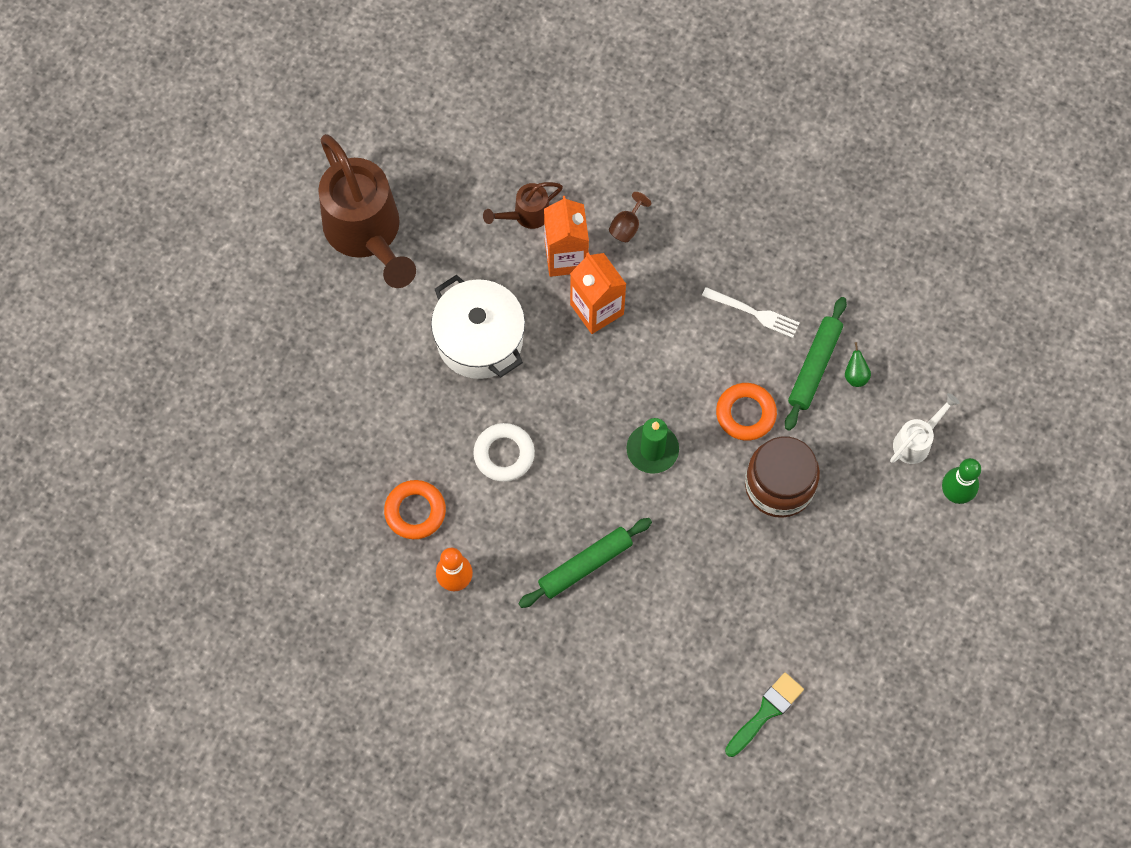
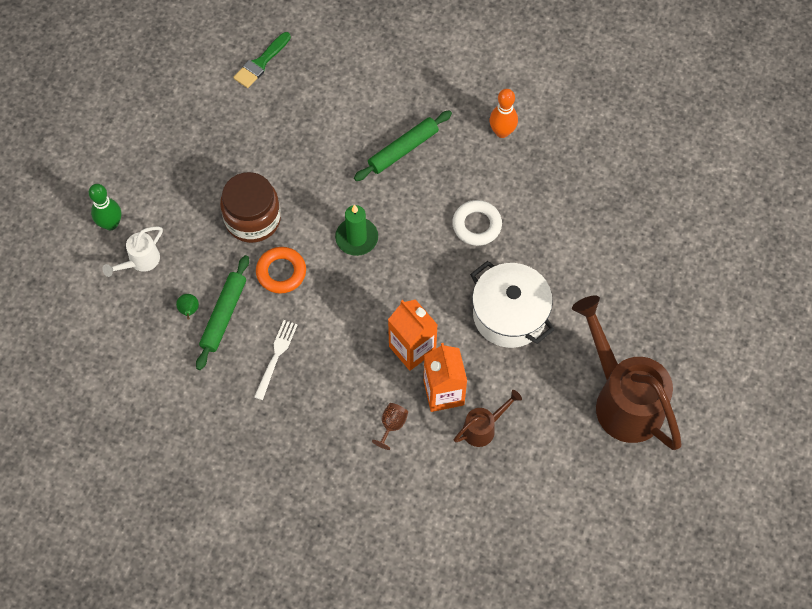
camera: 175 degrees right, 5 degrees down
orange ring [384,480,446,539] -> none
white fork [702,287,799,338] -> white fork turned 90 degrees clockwise [254,320,298,400]

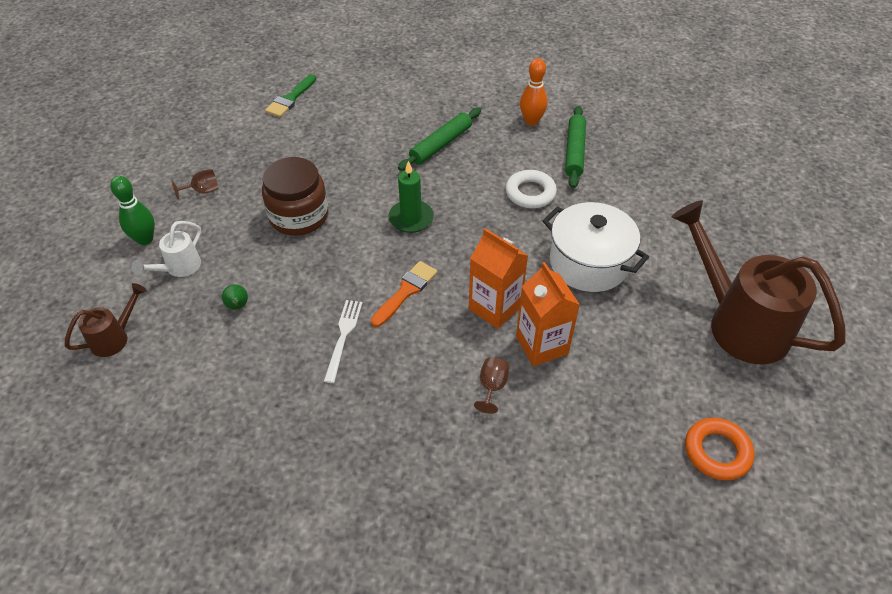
camera: 10 degrees left, 15 degrees down
green rolling pin [196,255,249,370] -> green rolling pin moved to [565,106,586,188]
orange ring [256,247,306,294] -> orange ring moved to [685,418,755,481]
brown watering can [454,390,522,447] -> brown watering can moved to [65,283,147,357]
none -> brown goblet [171,169,219,199]
none -> orange brush [371,261,438,327]

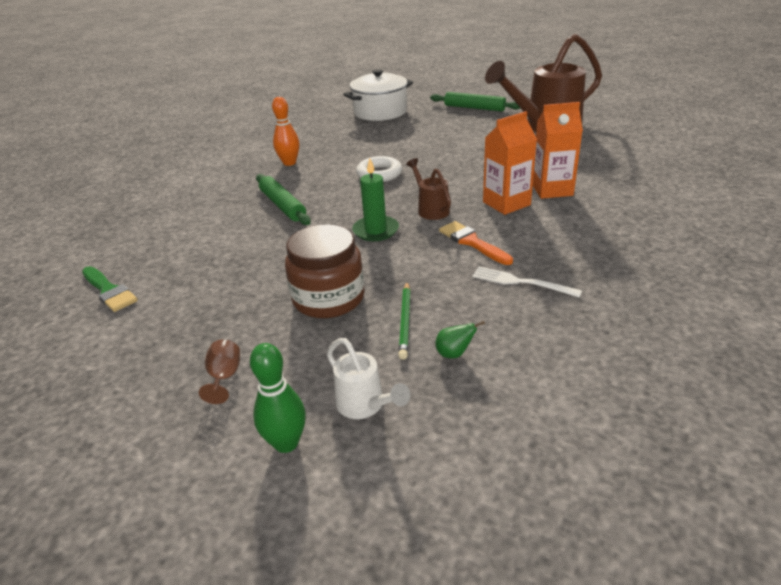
camera: 70 degrees left, 15 degrees down
brown watering can [65,283,147,357] -> brown watering can moved to [406,158,451,220]
brown goblet [474,357,509,414] -> none
white pot [543,202,649,292] -> white pot moved to [343,69,413,121]
green rolling pin [565,106,586,188] -> green rolling pin moved to [430,92,520,111]
orange ring [685,418,755,481] -> none
none -> green pencil [398,282,411,360]

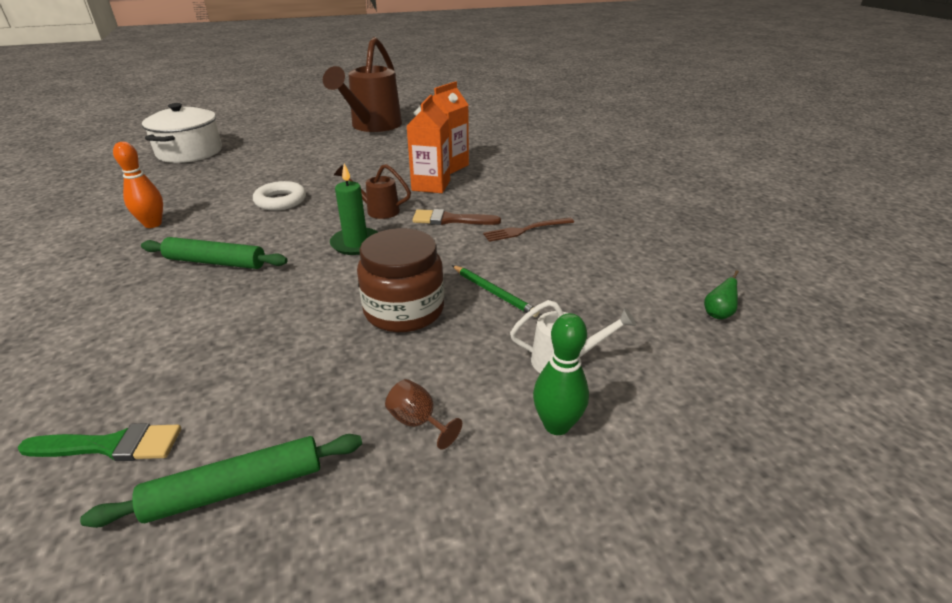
camera: 50 degrees left, 0 degrees up
green rolling pin [430,92,520,111] -> green rolling pin moved to [80,434,362,528]
green pear [435,321,485,358] -> green pear moved to [704,270,739,320]
orange brush [439,221,513,265] -> brown brush [412,209,501,225]
white fork [472,267,582,298] -> brown fork [483,218,574,242]

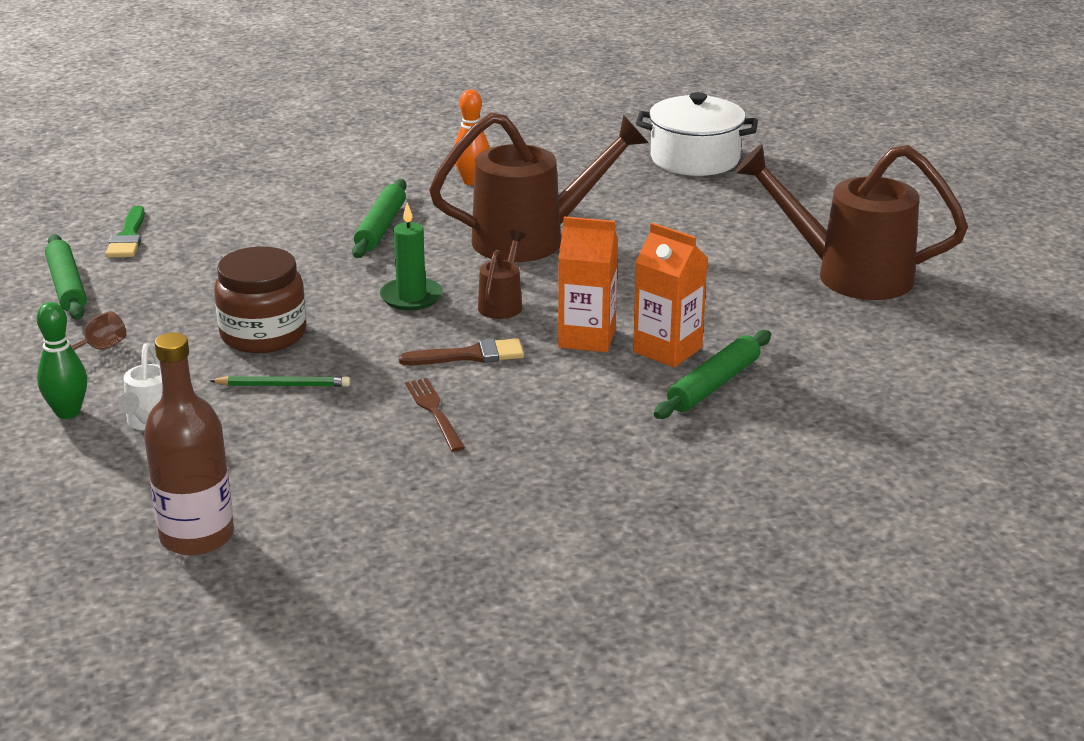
camera: 90 degrees right, 5 degrees down
white ring [253,181,306,211] -> brown watering can [429,112,648,262]
brown brush [412,209,501,225] -> brown brush turned 75 degrees clockwise [399,338,524,365]
green pencil [452,265,539,317] -> green pencil turned 135 degrees counterclockwise [209,376,350,387]
green pear [704,270,739,320] -> brown bottle [144,333,234,556]
none -> green rolling pin [654,330,771,419]

